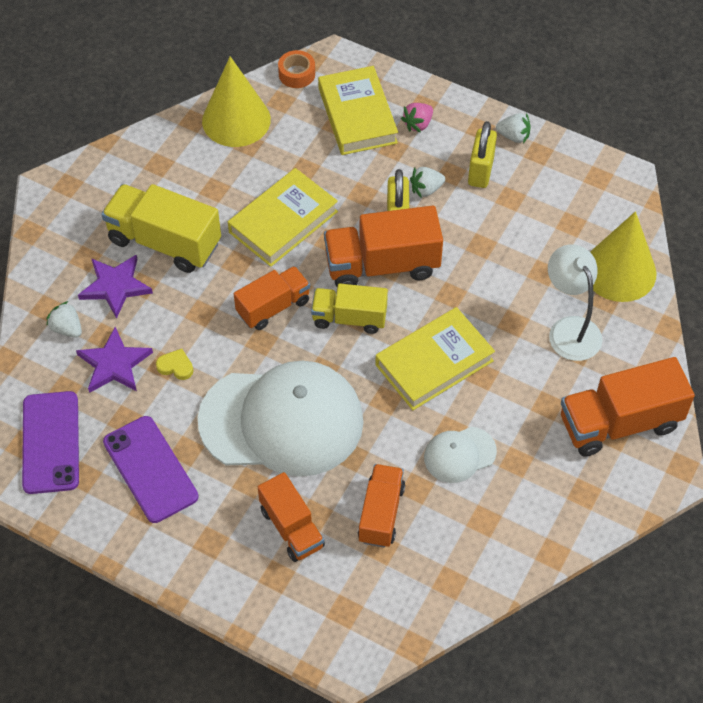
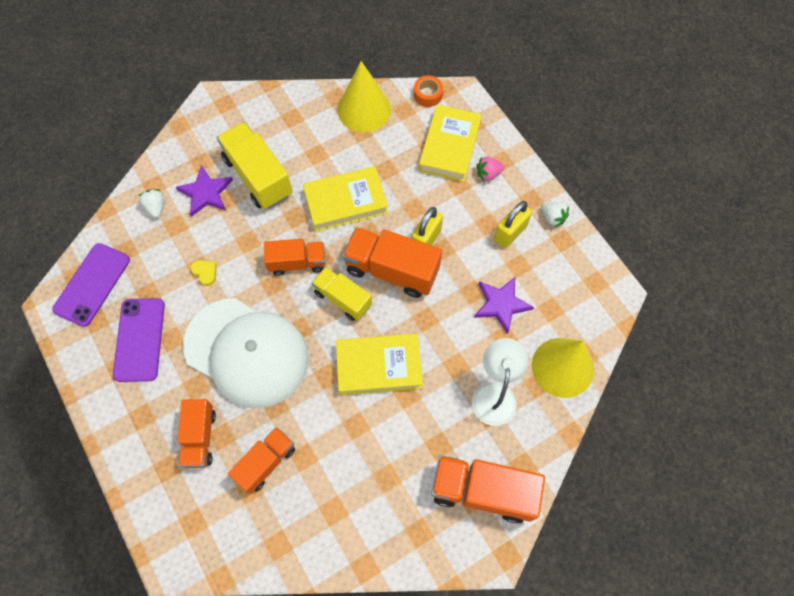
camera: 30 degrees right, 10 degrees up
purple star [76,327,153,393] -> purple star moved to [474,277,534,334]
white strawberry [410,167,445,198] -> none
white cap [424,427,497,483] -> none

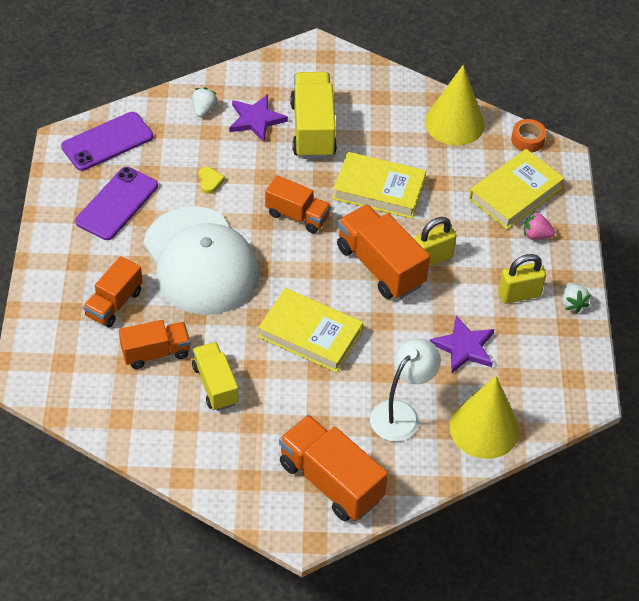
camera: 30 degrees right, 15 degrees down
yellow truck [312,267,372,321] -> yellow truck moved to [192,342,239,411]

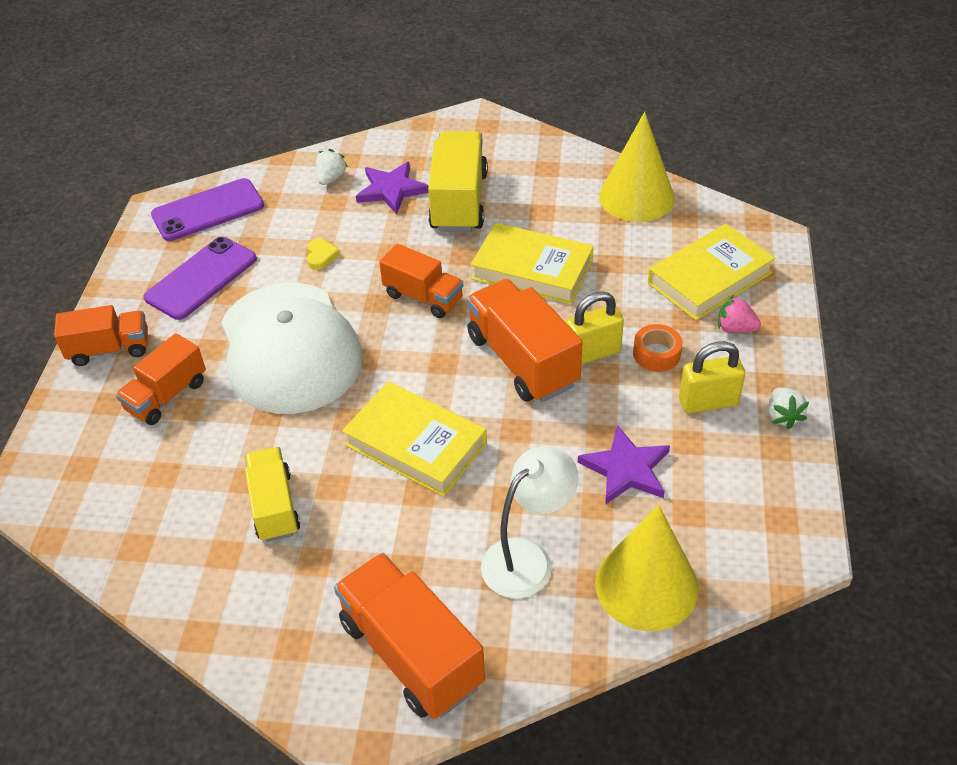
camera: 10 degrees right, 5 degrees down
orange truck [119,320,190,369] -> orange truck moved to [54,305,148,366]
orange tape [511,119,546,153] -> orange tape moved to [633,324,682,372]

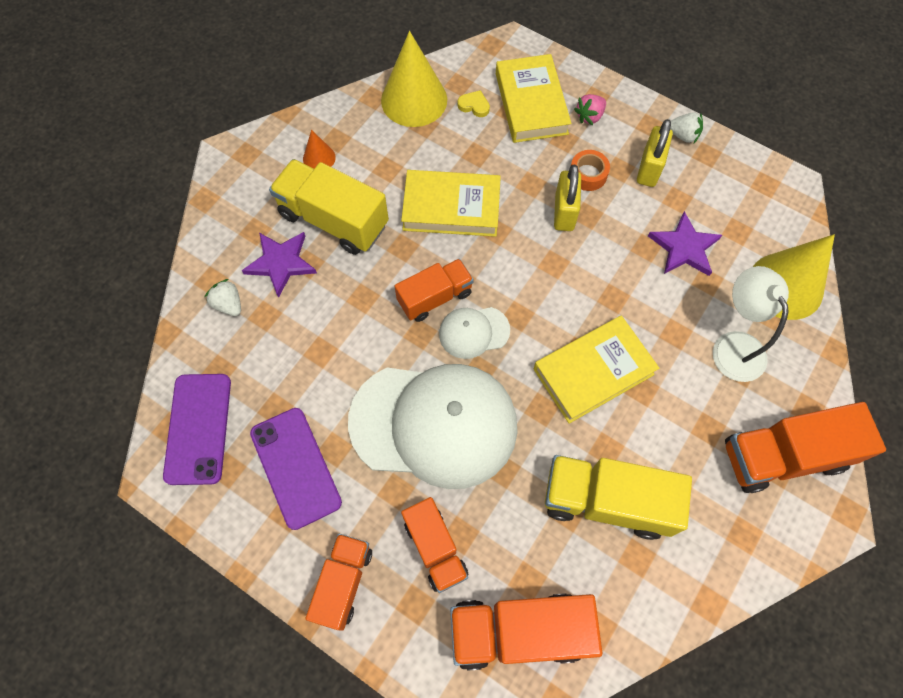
camera: 65 degrees left, 20 degrees up
yellow truck [245,447,300,542] -> yellow truck [545,455,692,540], size x1.56
yellow heart [307,238,340,270] -> yellow heart moved to [457,90,490,117]
orange truck [467,279,582,402] -> orange truck moved to [450,593,602,670]
yellow book [471,223,594,304] -> yellow book turned 45 degrees clockwise [401,170,501,237]
none -> orange cone [303,130,336,169]
none -> white cap [439,307,510,359]

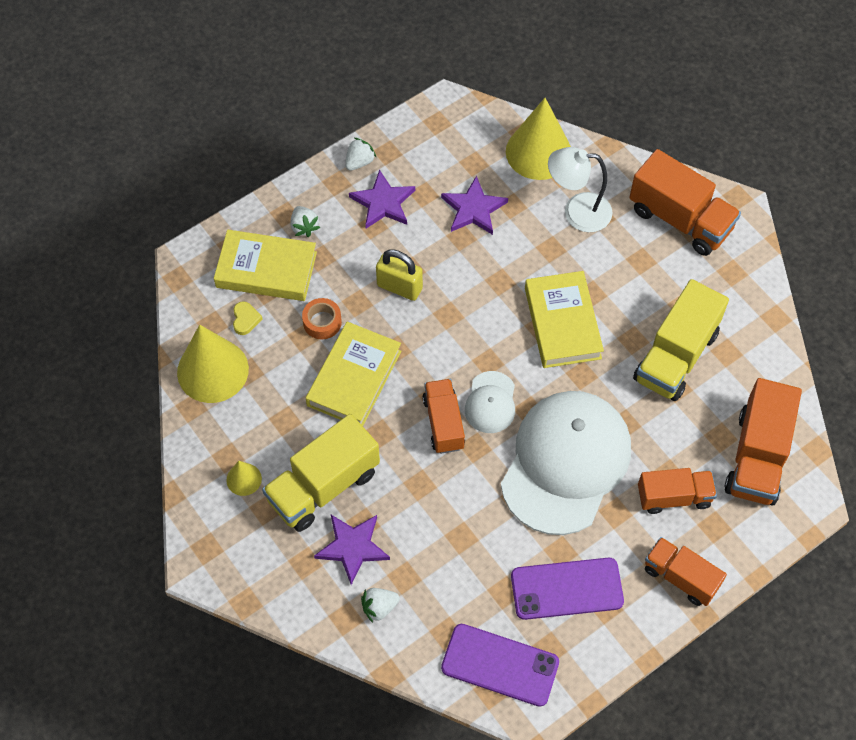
camera: 70 degrees left, 5 degrees down
orange cone [303,130,336,169] -> yellow cone [226,461,262,496]
yellow heart [457,90,490,117] -> yellow heart turned 135 degrees clockwise [233,301,262,335]
orange tape [571,150,610,191] -> orange tape moved to [302,298,342,339]
pink strawberry [574,94,606,125] -> white strawberry [290,206,320,237]
yellow padlock [637,119,673,187] -> purple star [349,169,415,229]
orange truck [725,402,886,493] -> orange truck turned 60 degrees counterclockwise [629,149,741,256]

